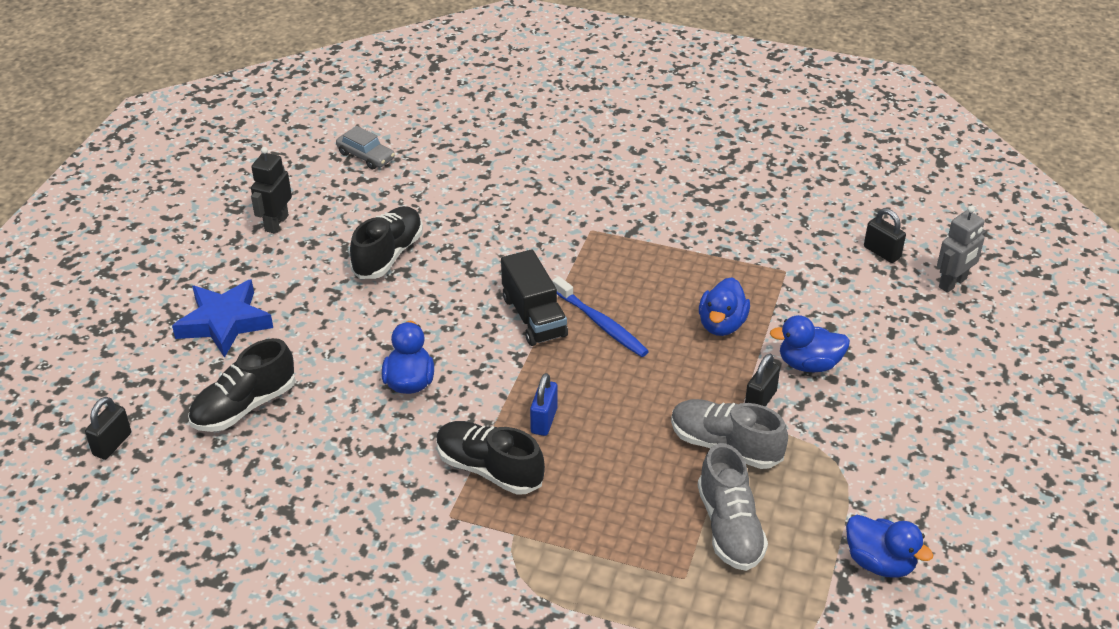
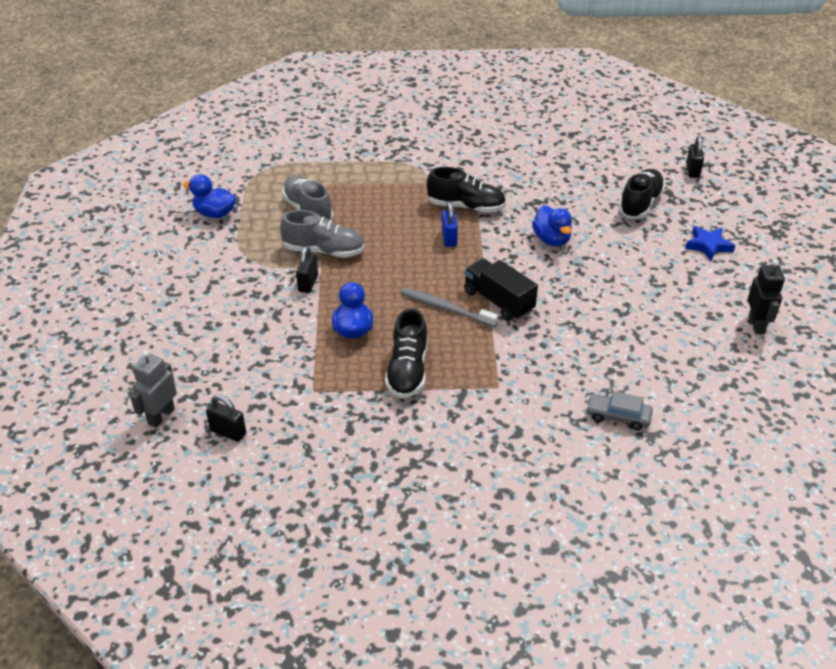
camera: 160 degrees right, 0 degrees up
blue star [172,279,273,358] -> blue star [685,226,735,261], size x0.66
grey car [336,126,395,169] -> grey car moved to [586,391,653,431]
black shoe [350,206,423,279] -> black shoe moved to [385,308,428,399]
blue toothbrush [552,276,649,357] -> grey toothbrush [400,288,498,327]
blue duck [770,315,850,372] -> none

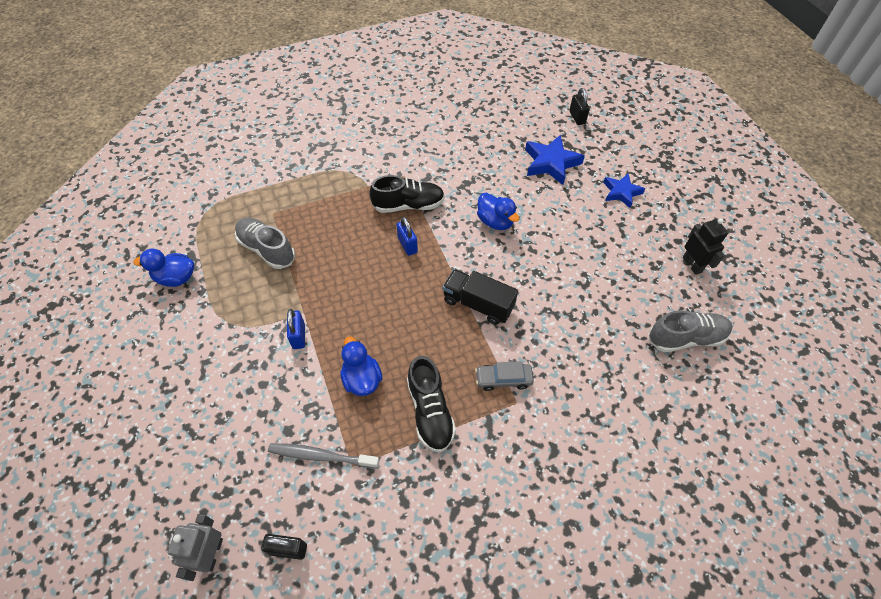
camera: 20 degrees left, 15 degrees up
grey shoe [280,210,365,258] -> grey shoe moved to [649,310,733,352]
black padlock [296,246,318,293] -> blue padlock [287,309,305,349]
grey toothbrush [400,288,498,327] -> grey toothbrush moved to [268,443,379,469]
grey car [586,391,653,431] -> grey car moved to [475,361,534,391]
black shoe [618,169,665,219] -> blue star [525,135,585,185]

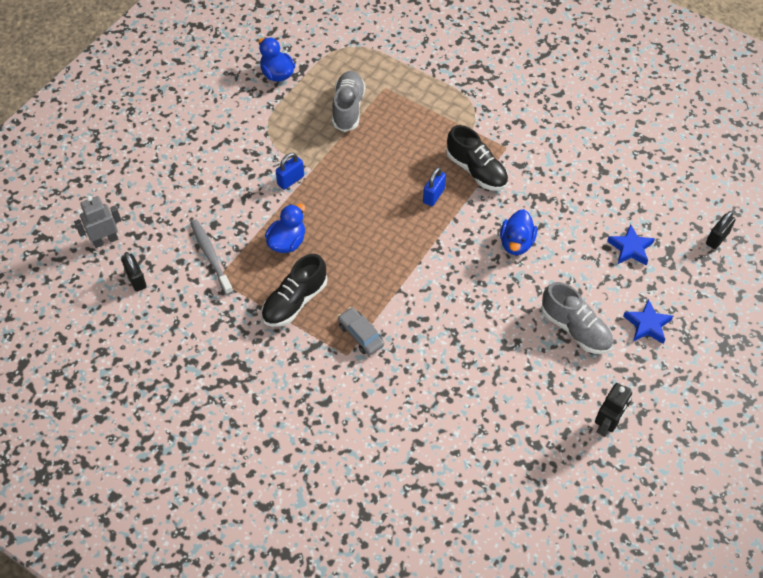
camera: 55 degrees right, 0 degrees up
black truck [443,269,518,325] -> none
blue star [525,135,585,185] -> blue star [607,224,655,266], size x0.66
grey shoe [649,310,733,352] -> grey shoe moved to [541,282,613,354]

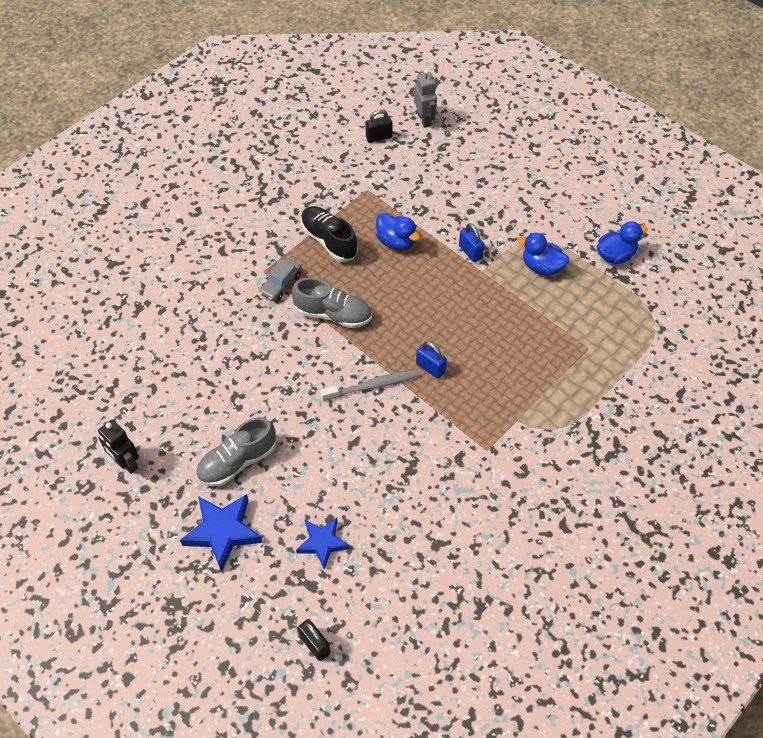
camera: 100 degrees right, 0 degrees up
grey toothbrush [190,219,233,295] -> grey toothbrush moved to [320,369,419,401]
grey shoe [332,71,366,132] -> grey shoe moved to [292,278,372,328]
grey car [338,307,384,355] -> grey car turned 150 degrees clockwise [259,258,302,301]
black shoe [446,125,508,191] -> none
blue duck [500,209,537,255] -> blue duck moved to [517,233,569,276]
blue star [623,299,673,344] -> blue star [180,494,263,572], size x1.51

